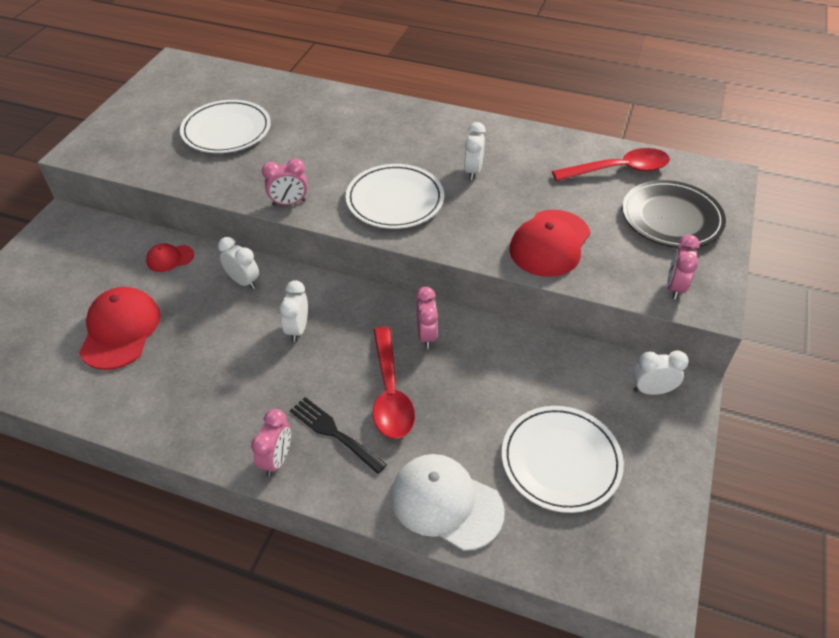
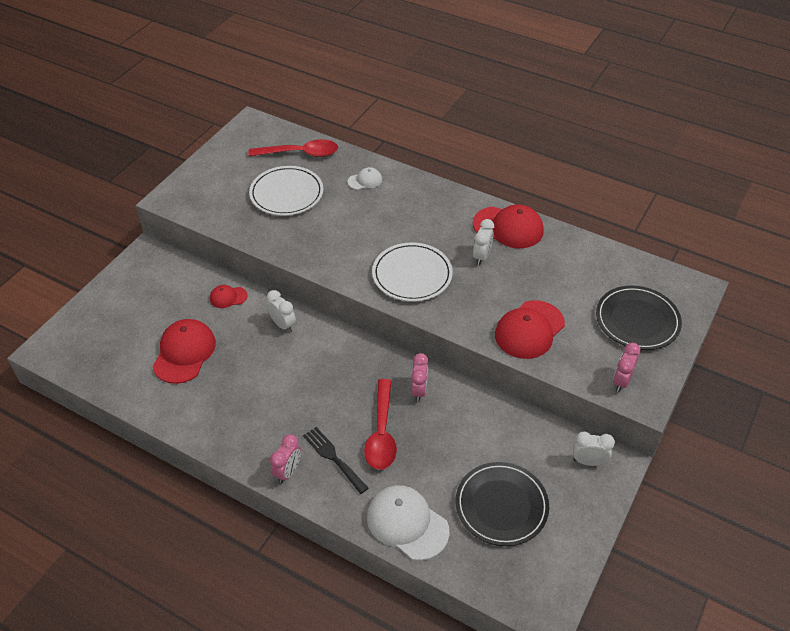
camera: 10 degrees right, 0 degrees up
pink clock [262,158,307,206] -> none
white clock [279,280,308,342] -> none
white plate [502,406,624,513] -> black plate [456,462,549,546]
red spoon [552,148,670,181] -> red spoon moved to [248,139,338,157]
none -> white cap [348,167,382,190]
none -> red cap [473,204,544,248]

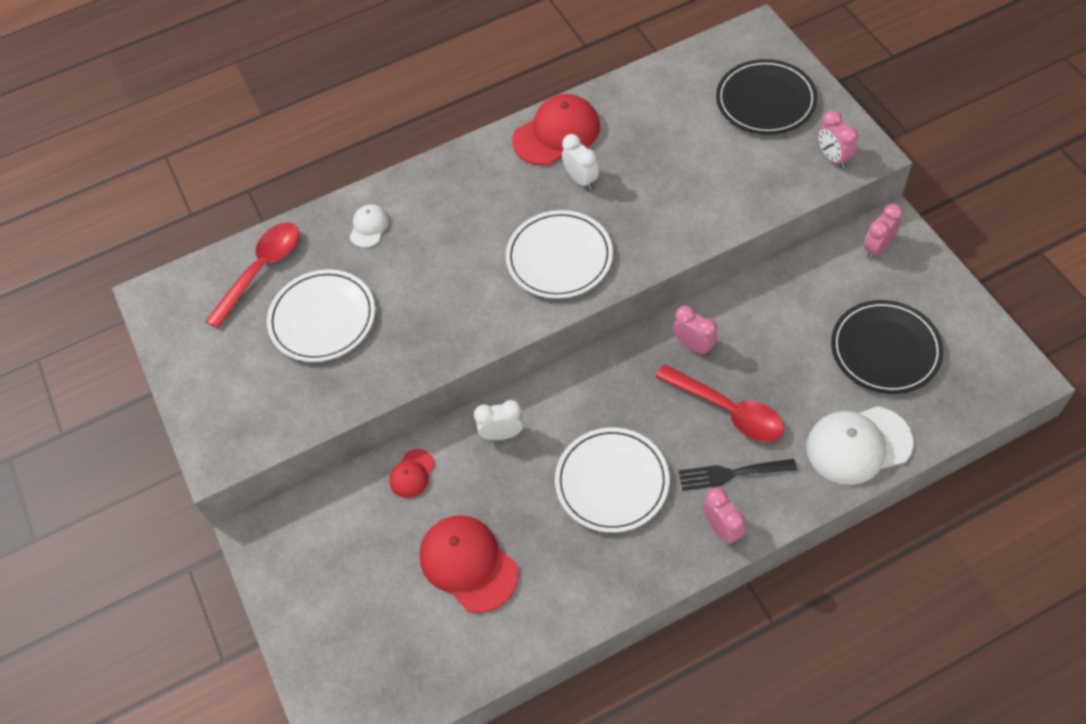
camera: 50 degrees left, 10 degrees up
red cap [495,300,565,359] -> none
white clock [573,432,615,466] -> pink clock [864,204,903,259]
none -> white plate [555,428,670,533]

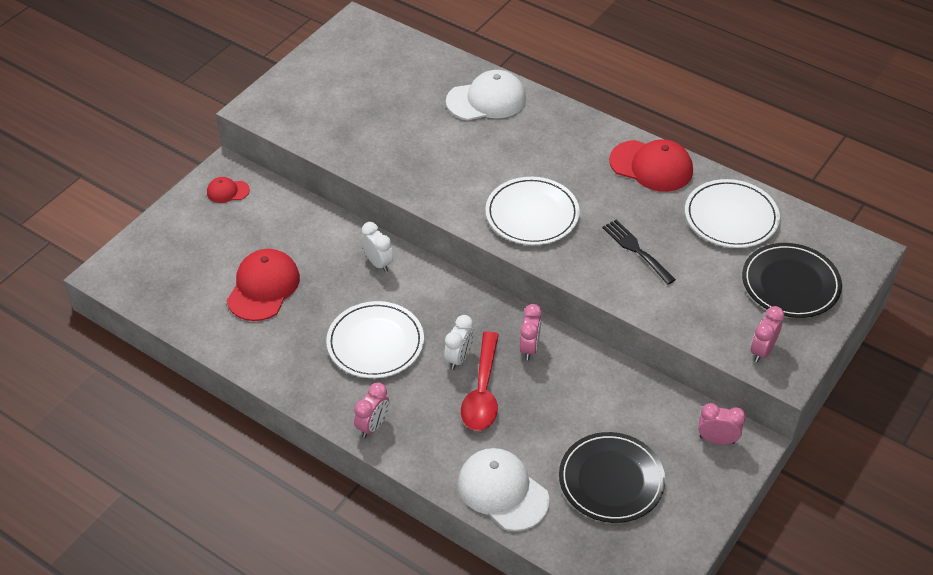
camera: 55 degrees right, 10 degrees down
red spoon [205,223,299,328] -> none
white plate [267,269,375,362] -> white plate moved to [685,179,780,248]
white cap [350,204,389,248] -> white cap [446,70,526,120], size x1.93
red cap [389,449,435,498] -> red cap moved to [207,177,250,203]
white clock [562,134,599,190] -> white clock moved to [444,315,474,370]
black fork [679,459,797,491] -> black fork moved to [602,220,676,285]

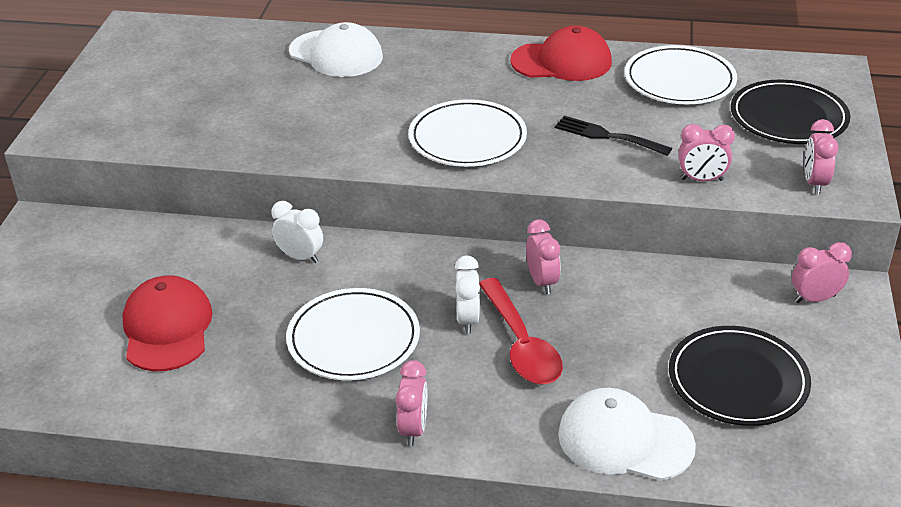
camera: 25 degrees left, 10 degrees down
red cap [207,177,250,203] -> none
white cap [446,70,526,120] -> white cap turned 75 degrees clockwise [289,22,383,77]
none -> pink clock [678,124,735,181]

